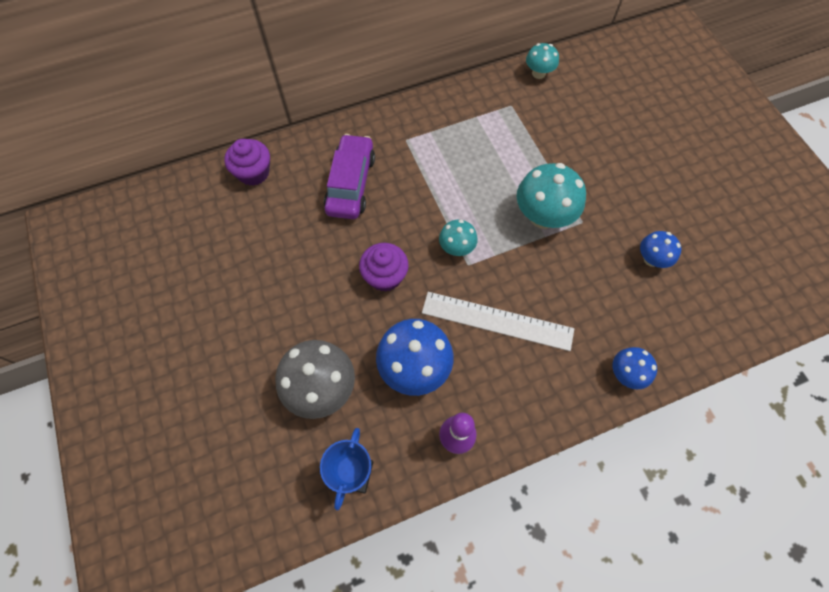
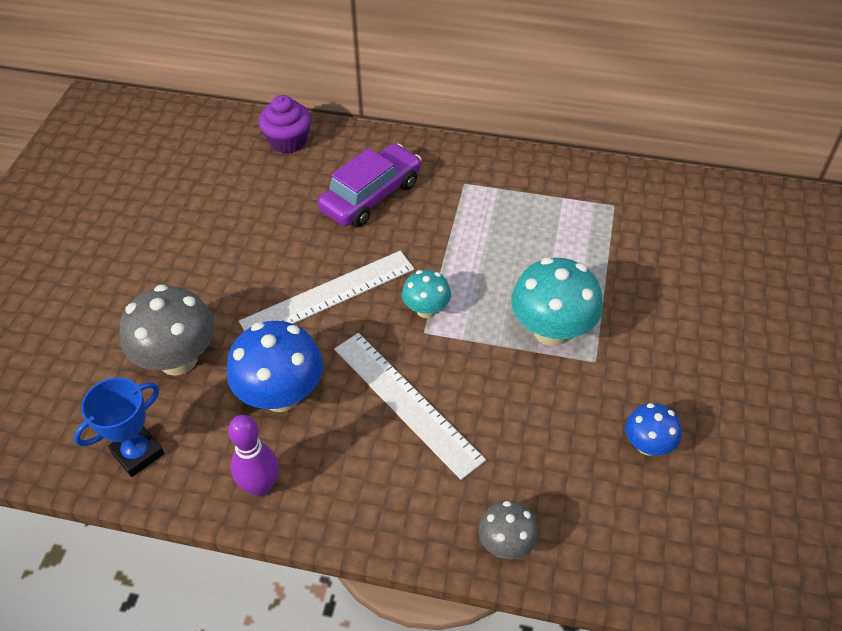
camera: 35 degrees right, 15 degrees down
purple cupcake [359,243,409,292] -> white ruler [239,251,415,331]
turquoise mushroom [526,43,559,79] -> none
blue mushroom [613,347,657,389] -> grey mushroom [478,500,538,559]

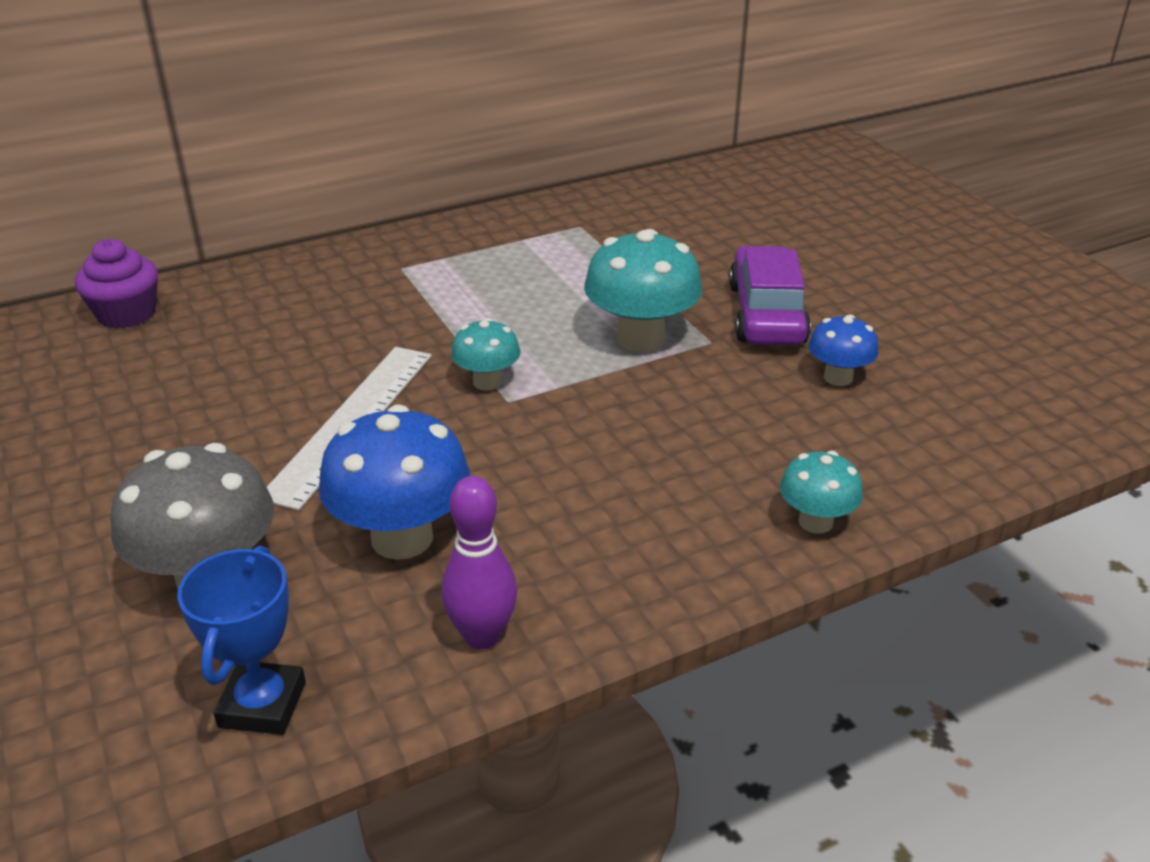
camera: 40 degrees left, 15 degrees down
purple car [318,144,422,227] -> purple car moved to [729,246,811,345]
white ruler [334,333,486,480] -> none
grey mushroom [478,500,538,559] -> turquoise mushroom [780,451,863,534]

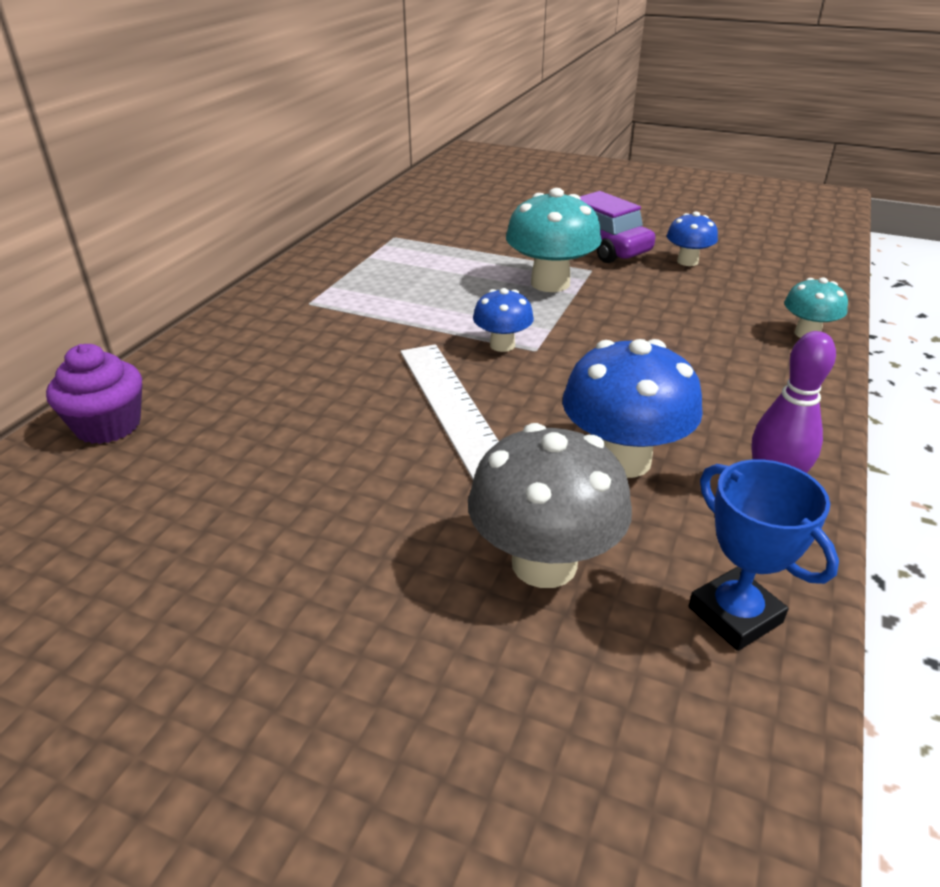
camera: 40 degrees left, 0 degrees up
turquoise mushroom [451,318,520,391] -> blue mushroom [473,288,534,352]

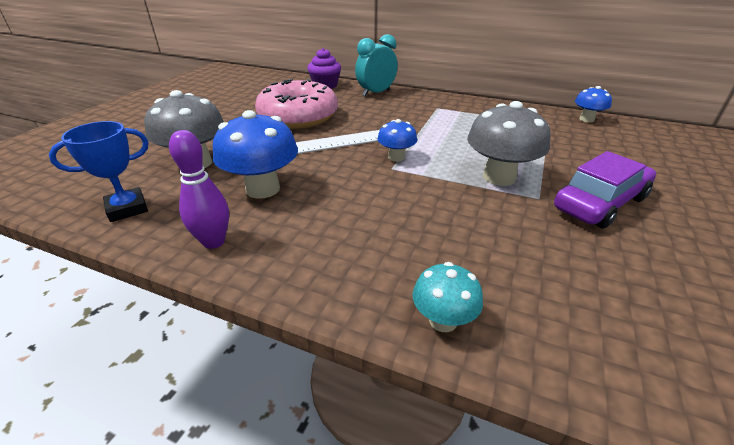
camera: 90 degrees right, 0 degrees up
turquoise mushroom [506,188,602,292] -> grey mushroom [467,101,551,186]
blue mushroom [667,212,718,266] -> blue mushroom moved to [575,86,612,123]
none -> pink donut [255,79,338,129]
none -> turquoise clock [355,34,398,96]

